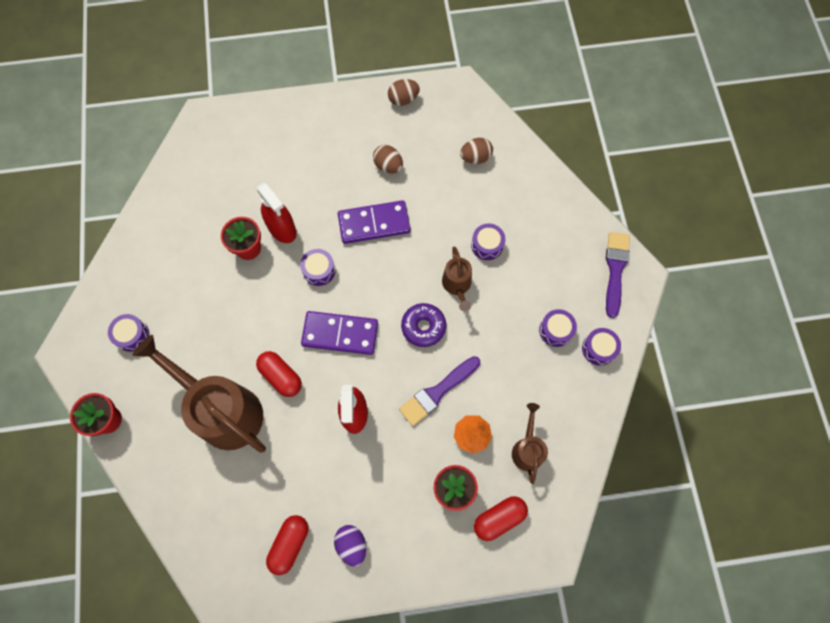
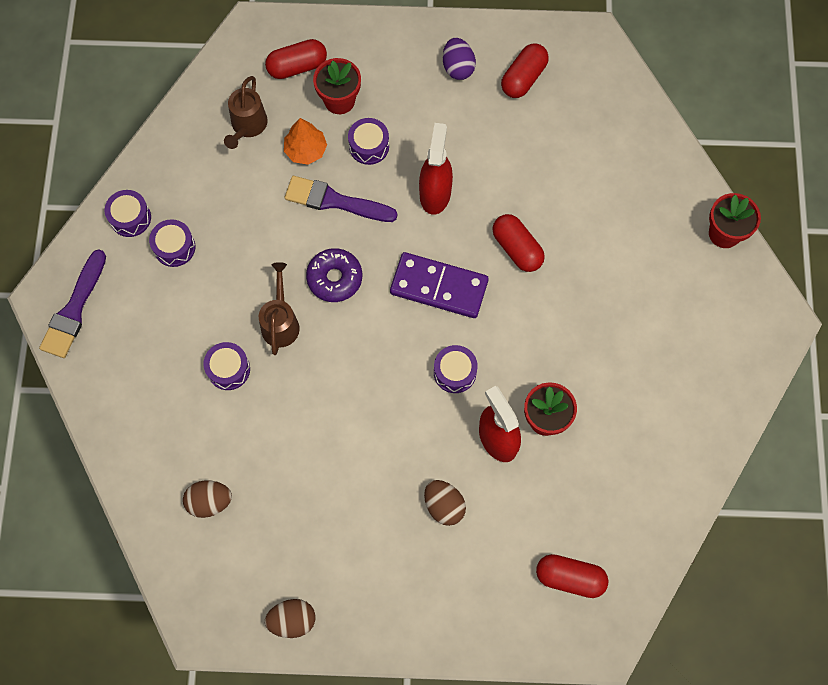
camera: 170 degrees left, 0 degrees up
purple drum [108,314,149,352] -> purple drum moved to [348,118,389,165]
brown watering can [133,335,266,453] -> none
purple domino [338,200,411,244] -> none
brown egg [373,145,403,174] -> brown egg moved to [424,480,466,526]
purple brush [399,356,480,426] -> purple brush turned 135 degrees counterclockwise [285,176,398,222]
none -> red capsule [536,554,609,598]

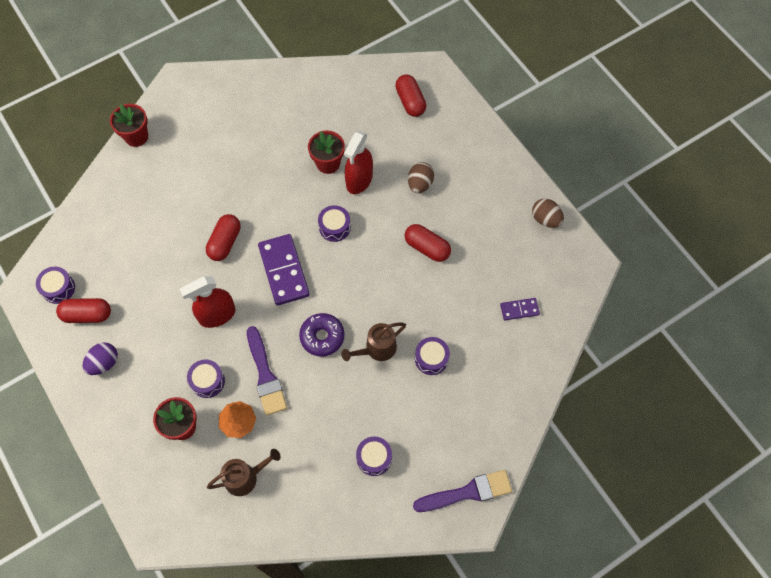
camera: 125 degrees left, 5 degrees down
purple drum [105,190,151,237] -> purple drum moved to [36,267,75,304]
brown egg [183,480,232,518] -> purple domino [500,298,540,320]
red capsule [265,39,327,79] -> red capsule moved to [405,224,451,262]

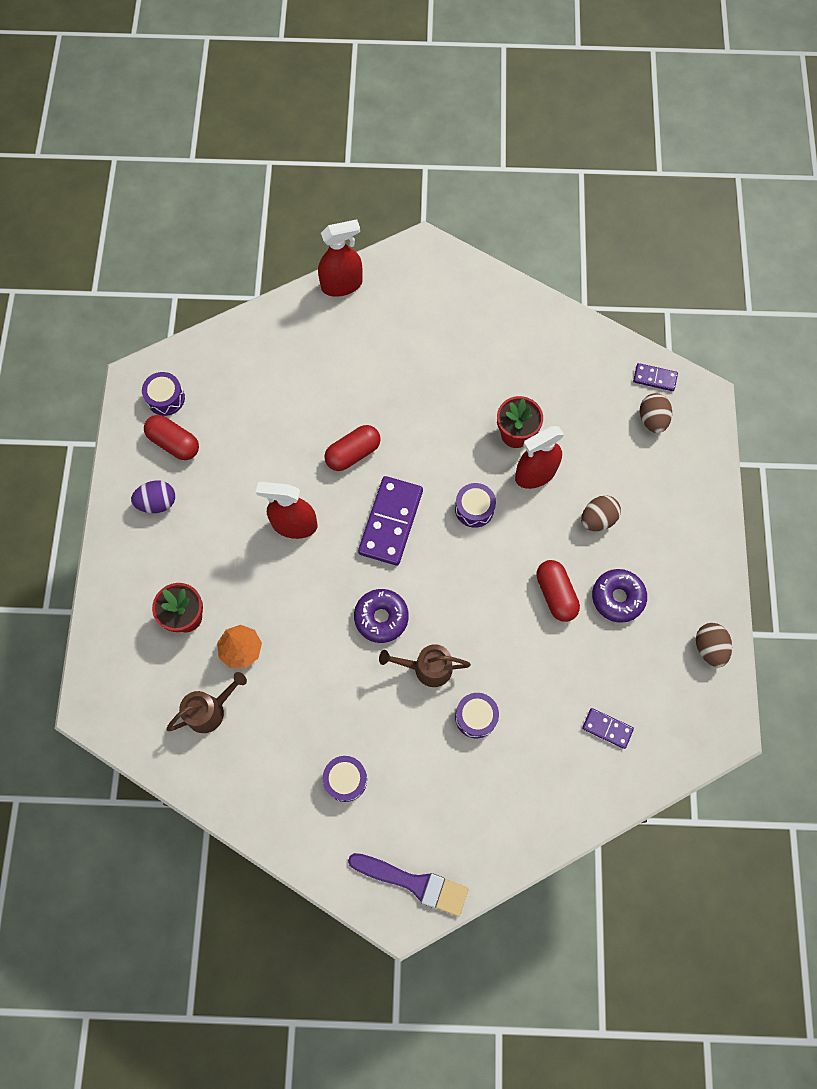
camera: 35 degrees right, 5 degrees up
red flower pot [110,104,148,147] -> red spray bottle [318,219,363,297]
purple drum [187,359,225,398] -> none
brown watering can [207,449,281,496] -> brown watering can turned 45 degrees counterclockwise [166,672,247,733]
purple brush [247,326,287,416] -> none
red capsule [395,74,426,117] -> brown egg [640,393,672,433]
none -> purple donut [592,569,647,623]
none -> purple domino [633,363,678,391]

